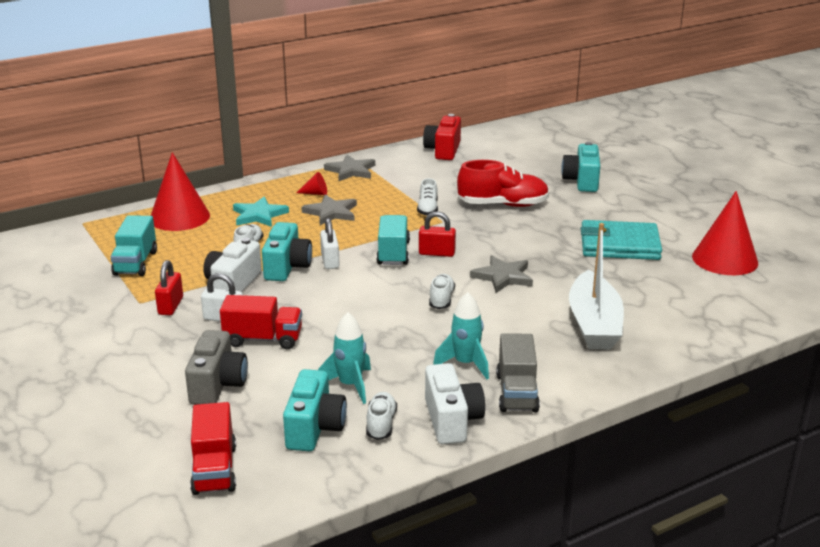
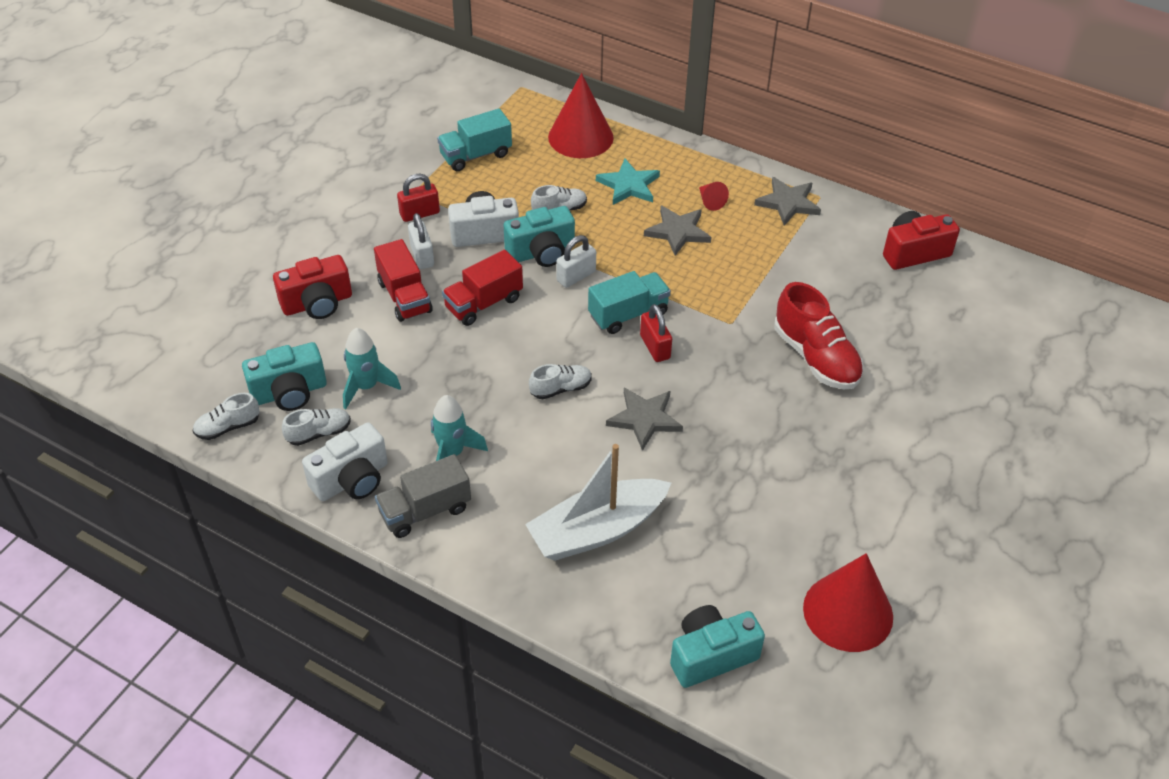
camera: 60 degrees right, 20 degrees up
grey camera [185,330,248,405] -> red camera [273,255,352,319]
red truck [190,402,236,495] -> red truck moved to [442,249,523,326]
white shoe [417,178,438,216] -> white shoe moved to [193,393,259,440]
turquoise camera [561,142,600,192] -> turquoise camera moved to [670,605,765,688]
turquoise wallet [581,220,662,260] -> none

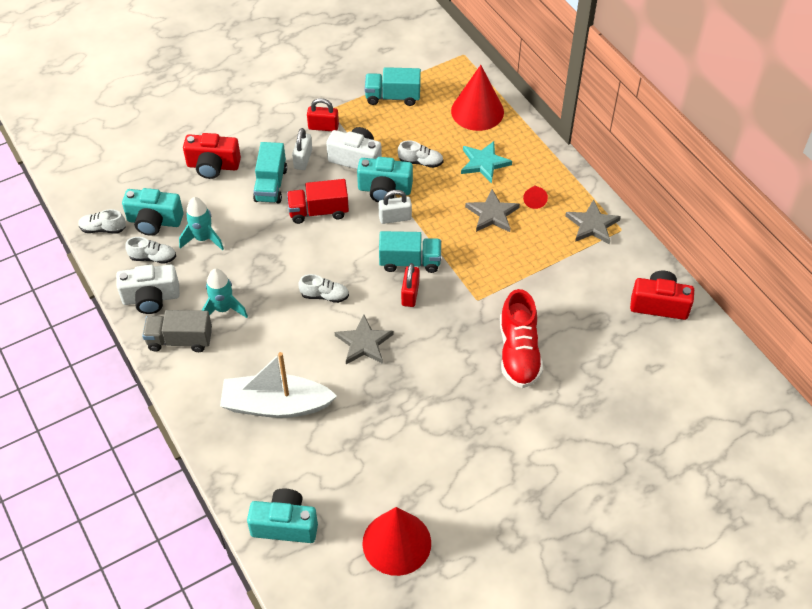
camera: 30 degrees right, 5 degrees up
red truck [374,239,432,322] -> turquoise truck [253,142,287,203]

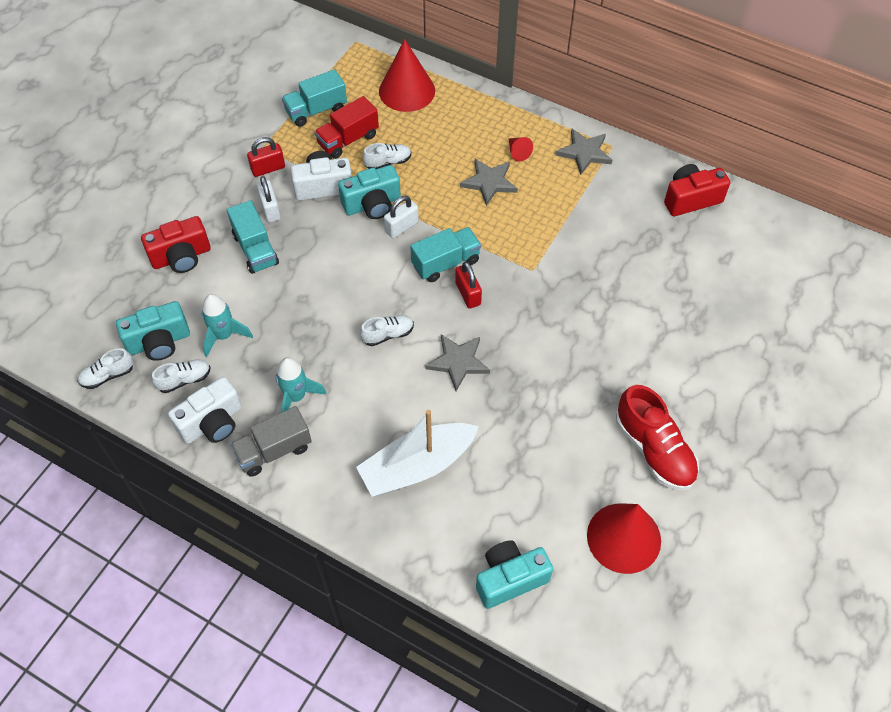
camera: 30 degrees left, 5 degrees up
red truck [287,179,349,224] -> red truck moved to [314,96,379,159]
turquoise star [461,141,512,184] -> none
red shoe [500,289,543,388] -> red shoe moved to [616,385,699,490]

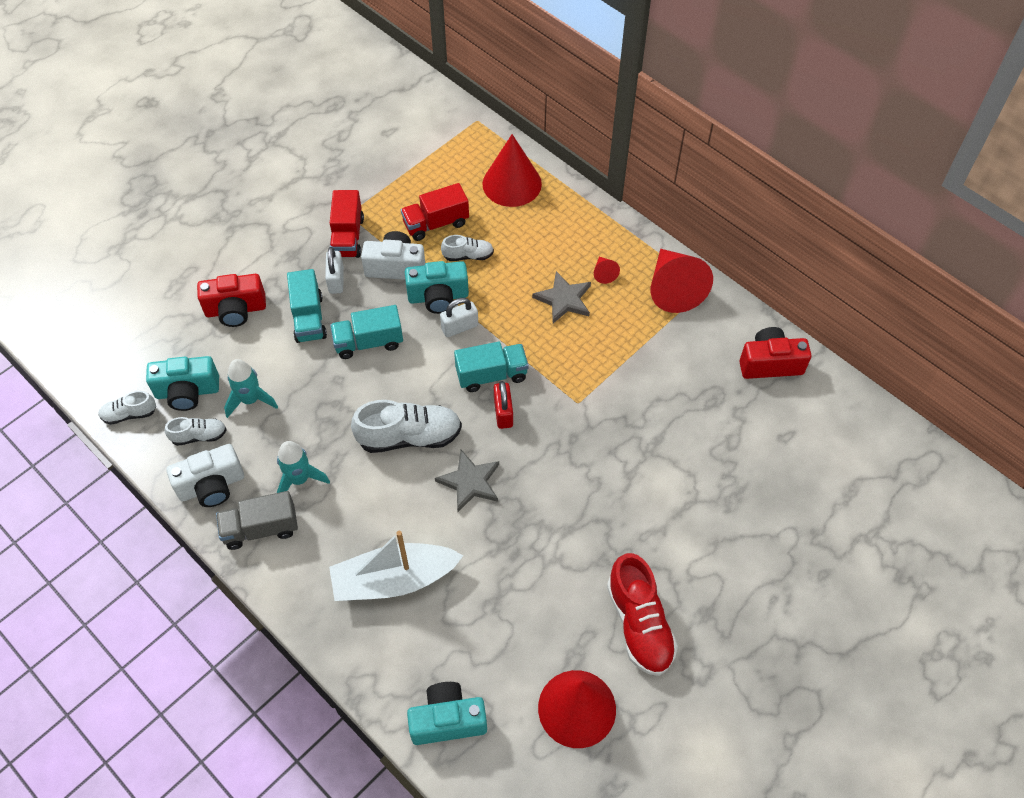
camera: 15 degrees right, 0 degrees up
red padlock [247,137,285,177] -> red truck [330,190,364,258]
turquoise truck [282,69,347,127] -> turquoise truck moved to [330,305,403,359]
white shoe [360,315,414,346] -> white shoe [351,400,462,453], size x1.86
grey star [556,129,612,175] -> red cone [651,249,713,313]

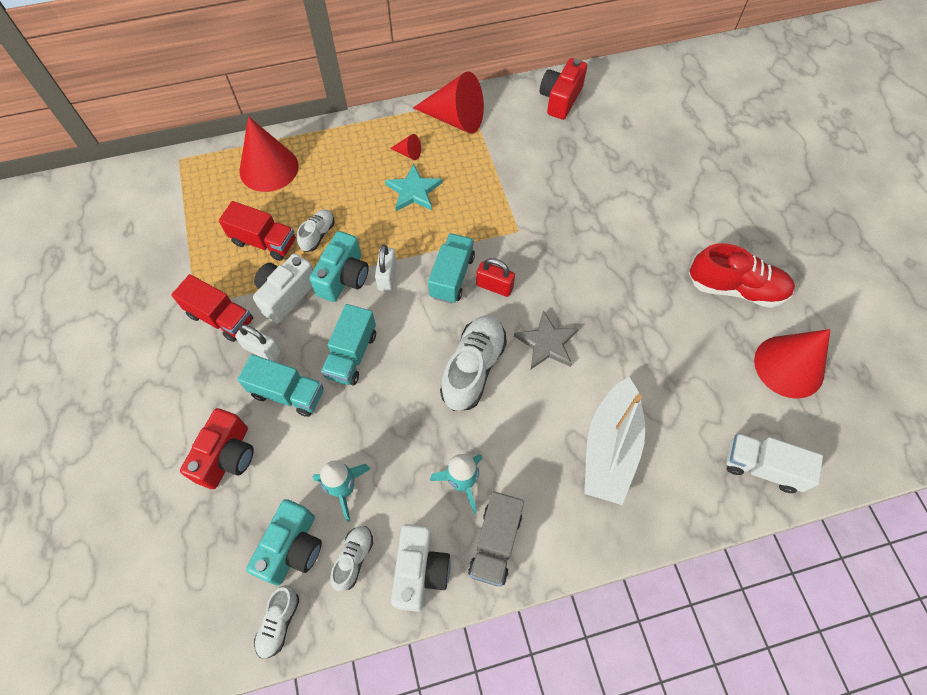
camera: 60 degrees left, 5 degrees up
red truck [401,183,469,241] -> red truck turned 75 degrees counterclockwise [219,201,296,261]
turquoise camera [407,682,487,745] -> white truck [726,433,823,493]
grey star [532,271,591,323] -> turquoise star [385,164,442,211]

